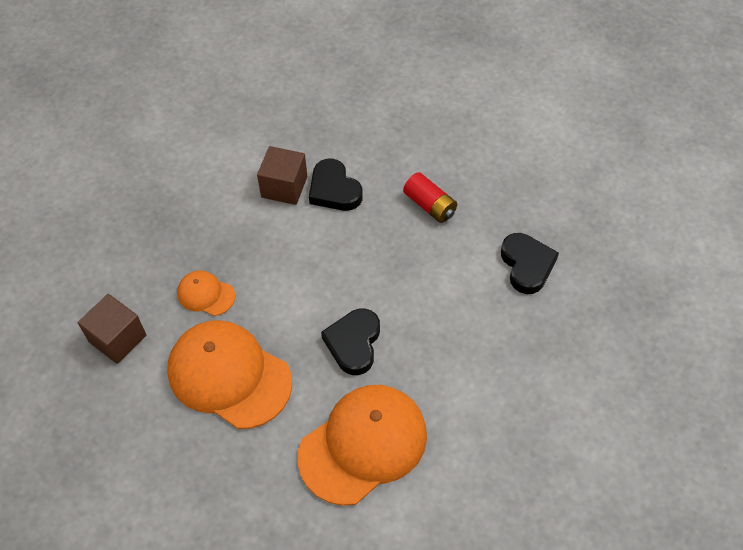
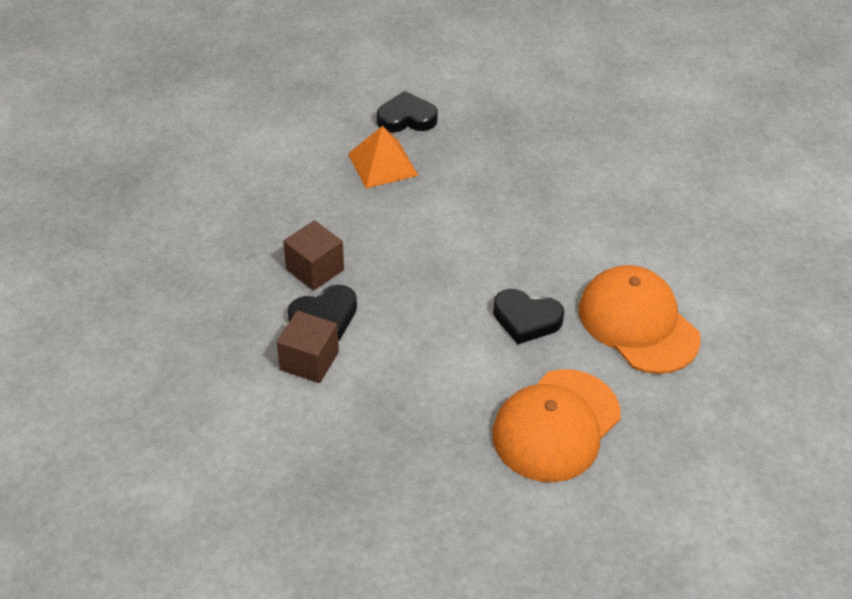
camera: 85 degrees left, 10 degrees down
brown cube [78,294,146,364] -> brown cube moved to [283,220,344,291]
orange cap [177,271,235,316] -> none
red battery [403,172,457,223] -> none
black heart [501,233,559,294] -> black heart moved to [377,91,438,133]
none -> orange pyramid [348,126,418,189]

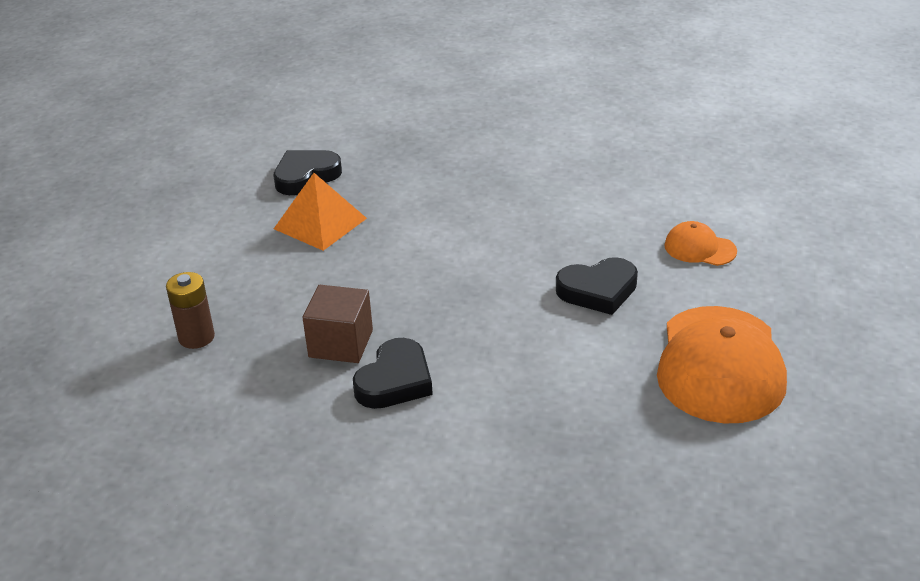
camera: 30 degrees left, 10 degrees down
brown cube [277,311,339,383] -> none
orange cap [579,265,701,374] -> orange cap [665,221,737,266], size x0.48
none -> brown battery [166,272,215,349]

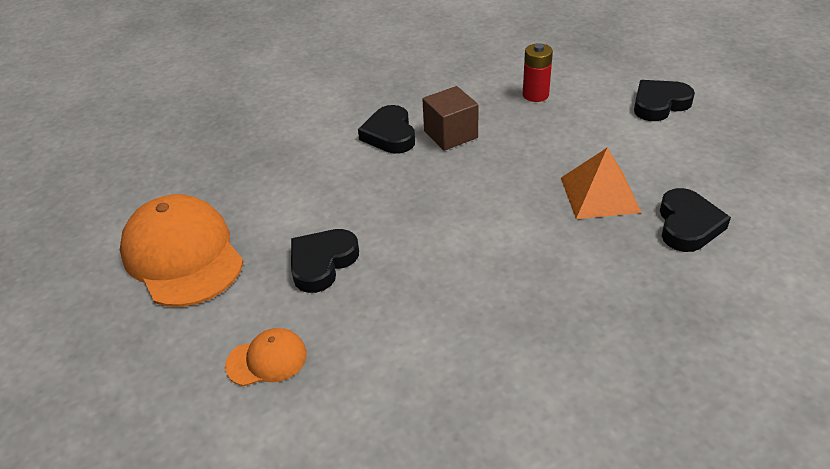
camera: 140 degrees right, 5 degrees up
brown battery [166,272,215,349] -> red battery [523,43,553,102]
none -> black heart [634,80,695,121]

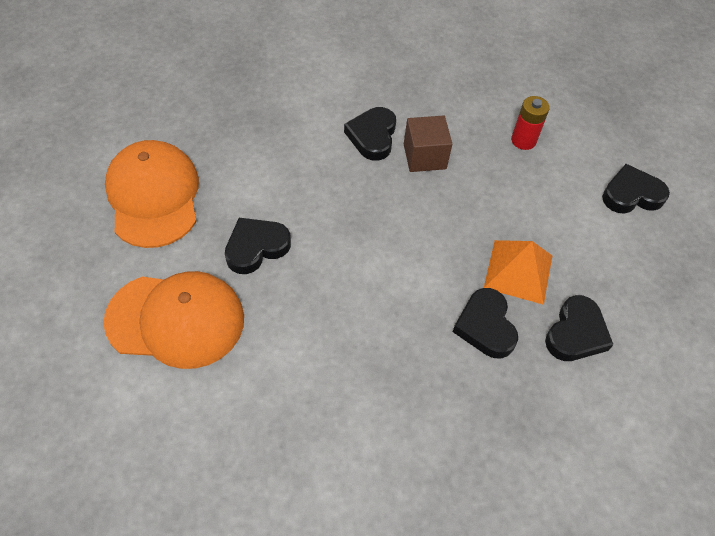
camera: 15 degrees right, 15 degrees up
orange cap [225,328,307,386] -> orange cap [103,271,244,369], size x2.08
none -> black heart [453,288,518,358]

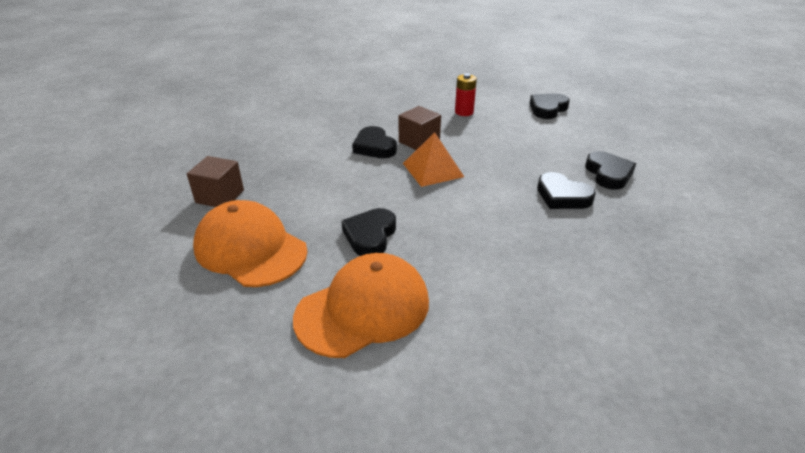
camera: 35 degrees left, 20 degrees down
orange pyramid [484,240,552,305] -> orange pyramid moved to [403,132,464,187]
none -> brown cube [187,156,244,207]

